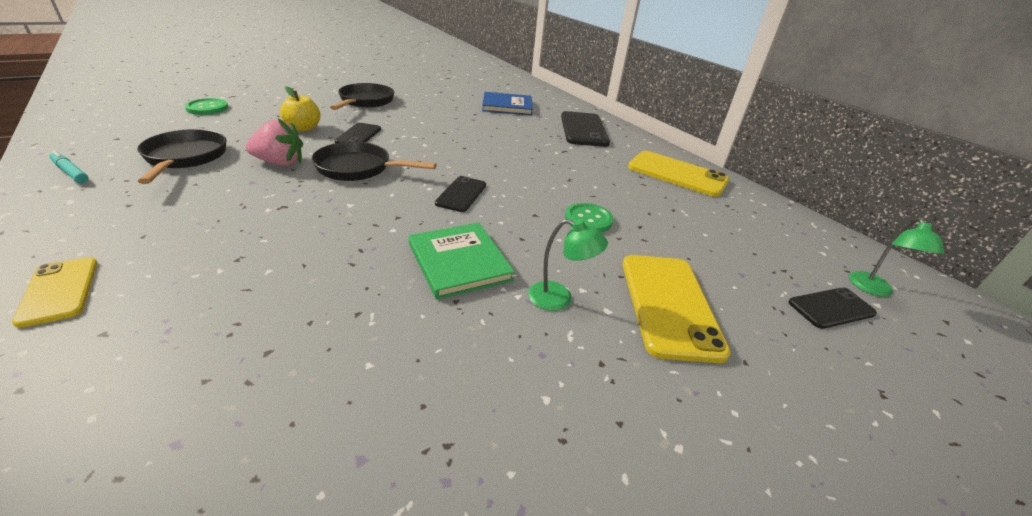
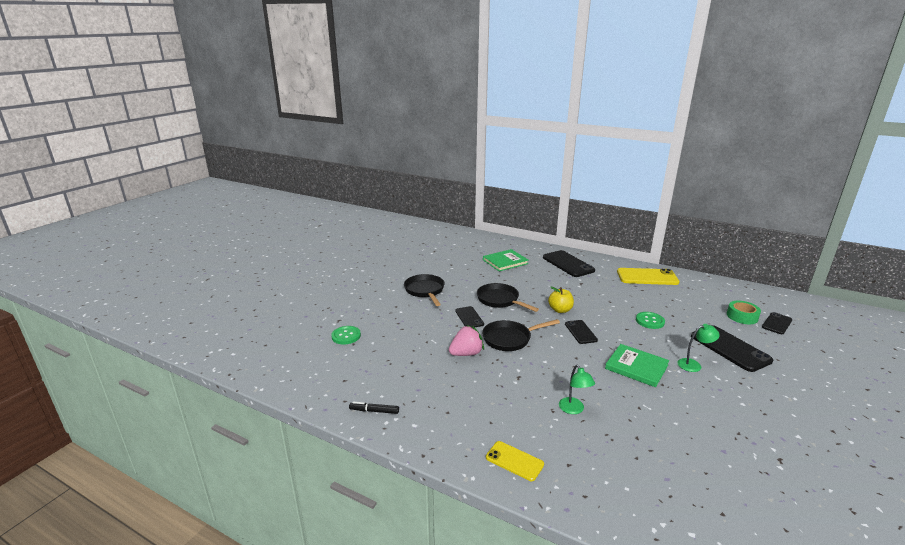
camera: 25 degrees left, 10 degrees down
turquoise marker [49,151,89,183] -> black marker [349,401,399,414]
black pan [137,129,226,184] -> black pan moved to [477,283,539,312]
yellow apple [280,86,321,132] -> yellow apple moved to [548,286,574,313]
blue book [482,92,533,115] -> green book [483,249,529,272]
yellow phone [622,255,731,363] -> black phone [691,325,773,372]
green lamp [849,218,944,297] -> green lamp moved to [559,365,595,414]
none -> green tape [727,301,761,324]

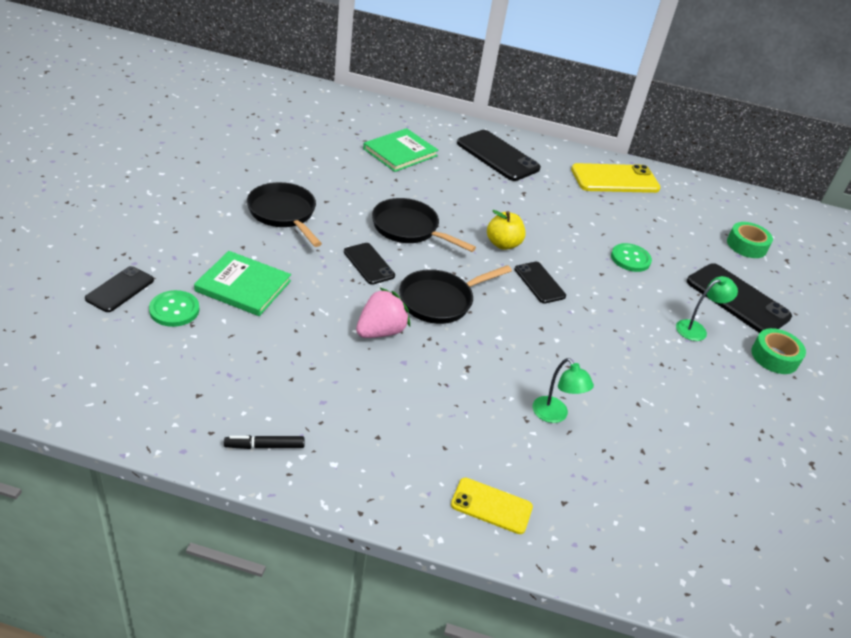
camera: 20 degrees left, 15 degrees up
green book [605,344,669,387] -> green book moved to [194,251,291,316]
black phone [762,312,792,334] -> black phone moved to [85,266,154,312]
none -> green tape [751,328,806,374]

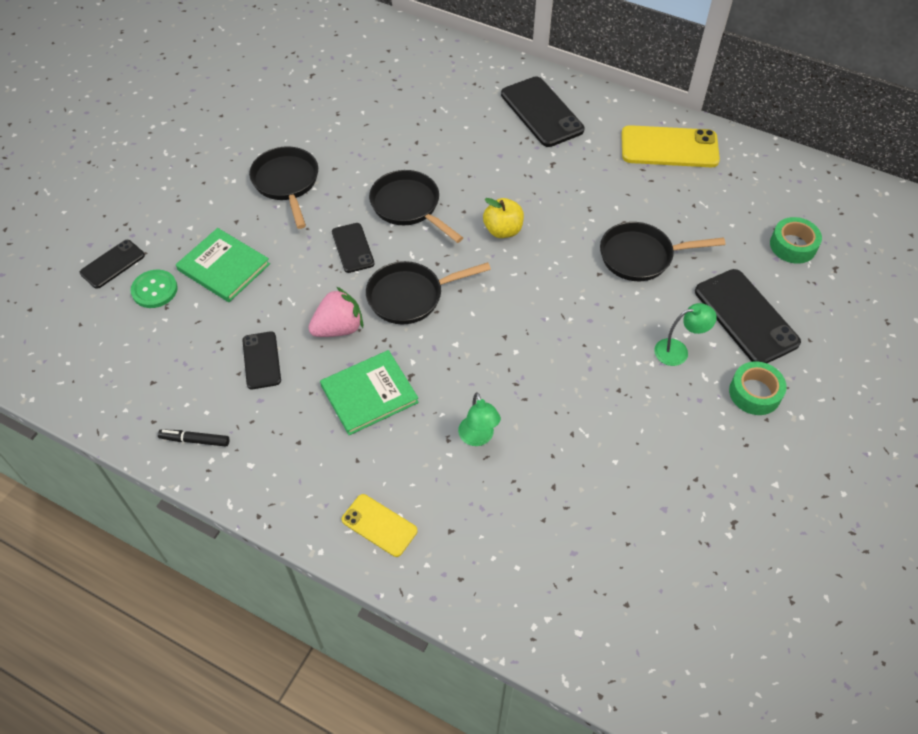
camera: 20 degrees right, 15 degrees up
green book [363,128,438,172] -> green book moved to [320,350,419,435]
black phone [514,262,566,304] -> black phone moved to [242,331,281,389]
green button [611,243,652,272] -> black pan [600,222,725,281]

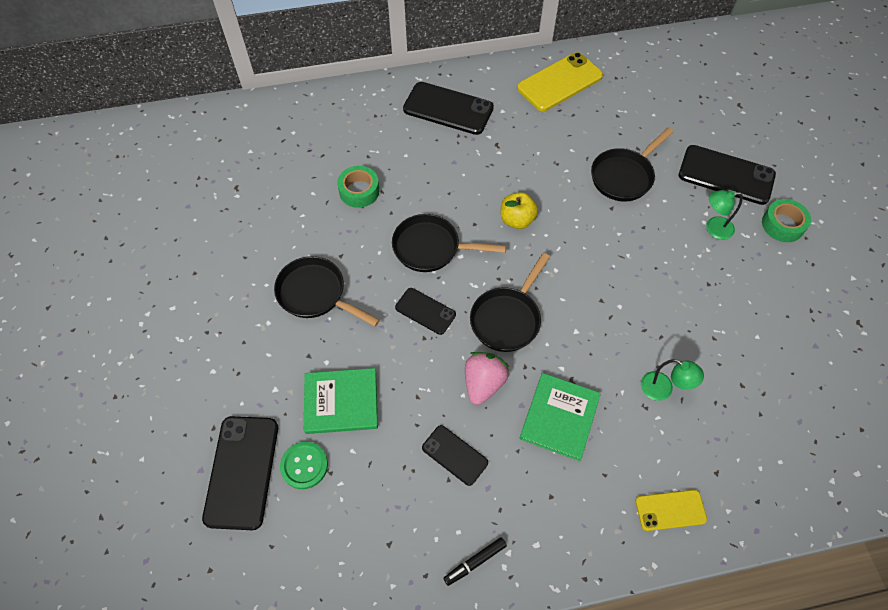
camera: 40 degrees left, 5 degrees up
black phone [80,240,145,289] -> black phone [202,416,278,530], size x1.74
green lamp [654,303,717,366] -> green lamp turned 135 degrees counterclockwise [706,190,743,240]
green tape [770,217,822,264] -> green tape moved to [337,166,379,208]

